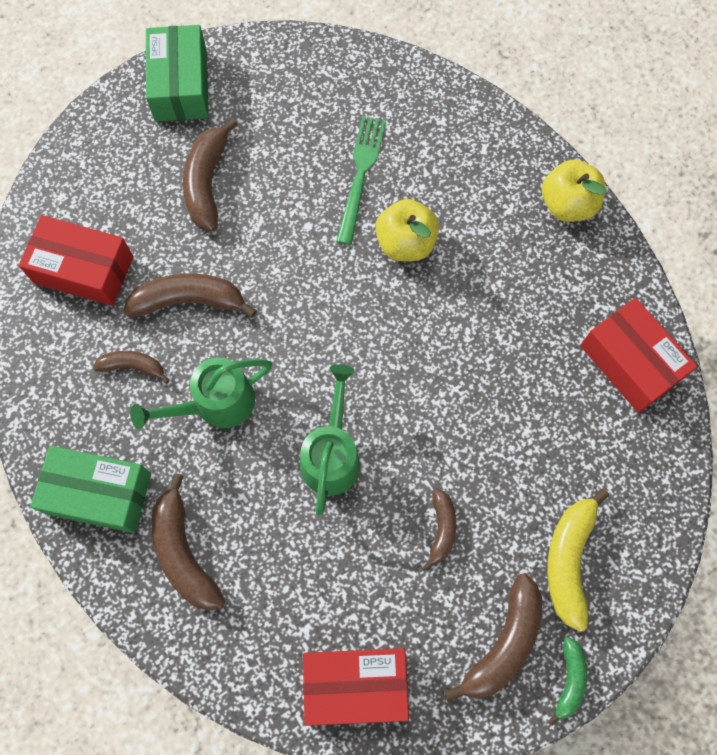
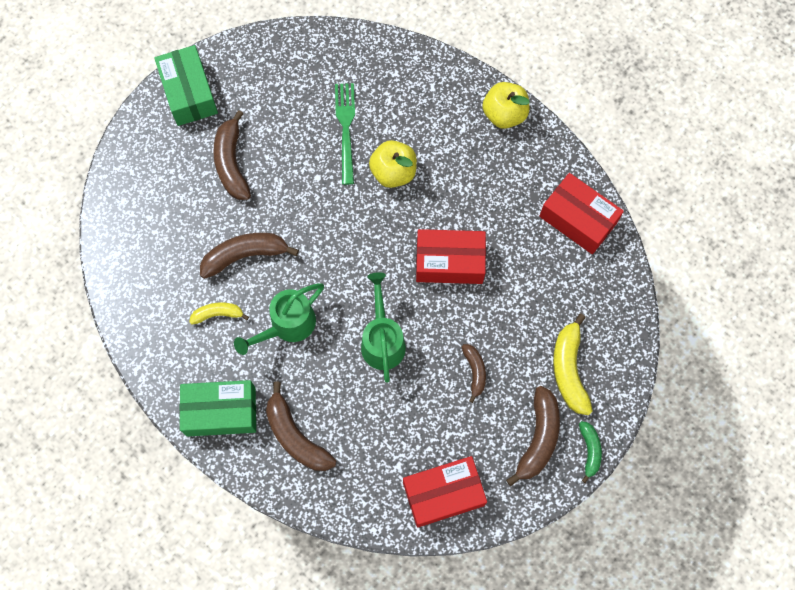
camera: 15 degrees left, 0 degrees up
red box [19,215,133,306] -> red box moved to [416,229,486,284]
brown banana [93,351,170,384] -> yellow banana [189,302,249,324]

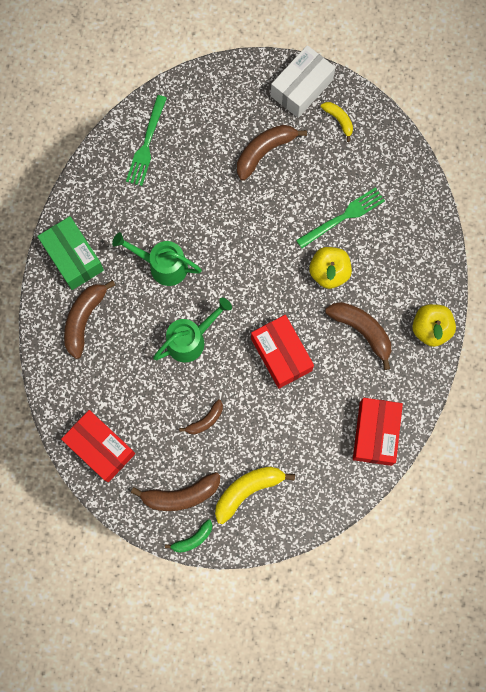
camera: 60 degrees right, 5 degrees up
green box [154,45,218,126] -> white box [271,45,335,118]
yellow banana [189,302,249,324] -> yellow banana moved to [321,102,353,142]
brown banana [200,233,299,279] -> brown banana moved to [325,302,391,370]
none -> green fork [126,95,167,186]

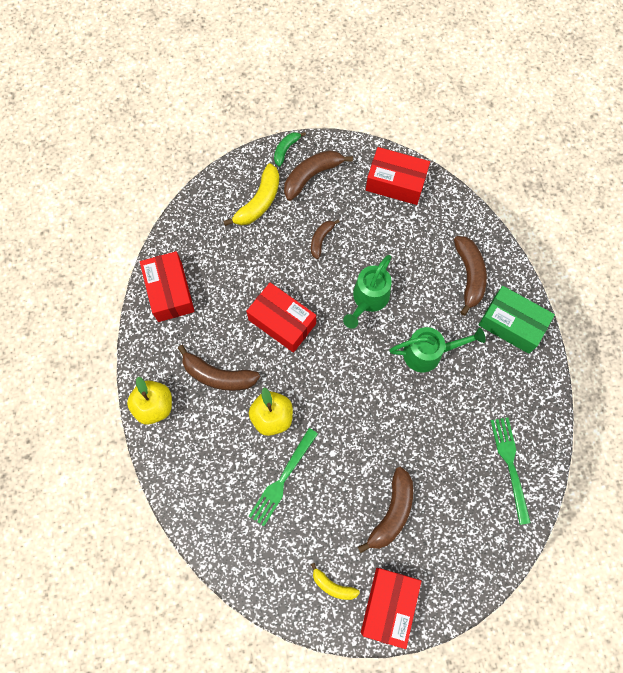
camera: 155 degrees right, 5 degrees down
white box [271,45,335,118] -> red box [361,568,421,649]

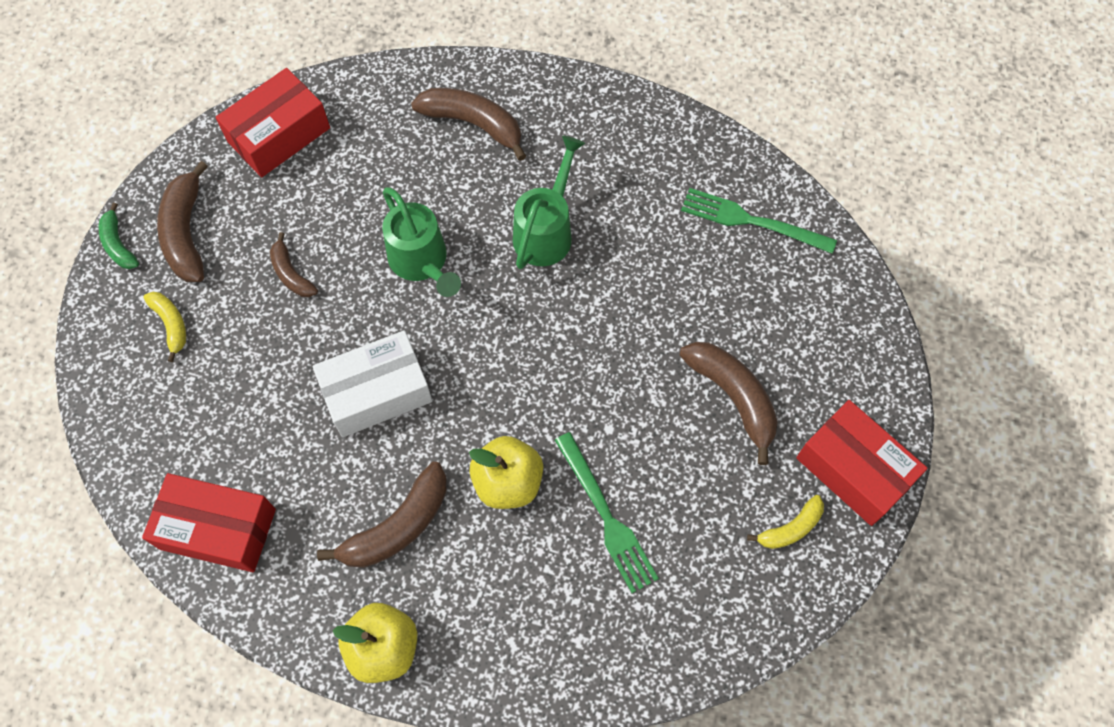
camera: 60 degrees left, 5 degrees down
yellow banana [223,163,279,226] -> yellow banana [144,292,186,362], size x0.58
red box [246,282,316,353] -> white box [313,330,432,437]
green box [479,286,555,354] -> none

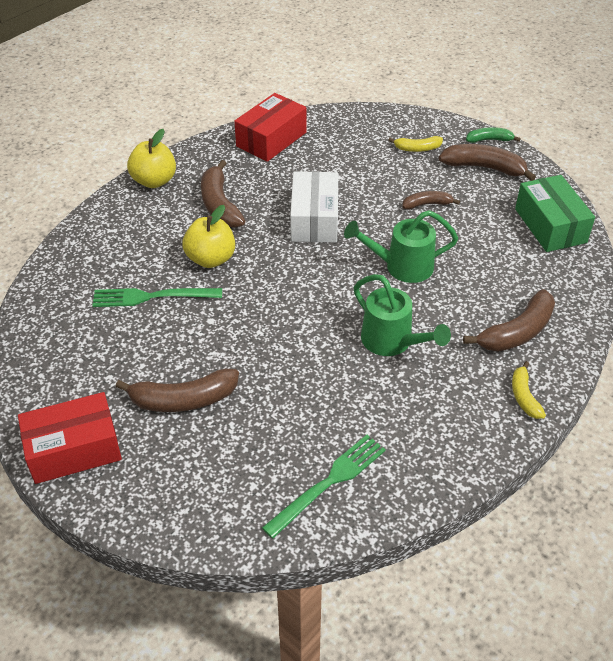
camera: 115 degrees right, 20 degrees down
red box [216,68,330,177] -> green box [515,175,595,252]
yellow banana [747,495,824,549] -> yellow banana moved to [512,361,546,419]

